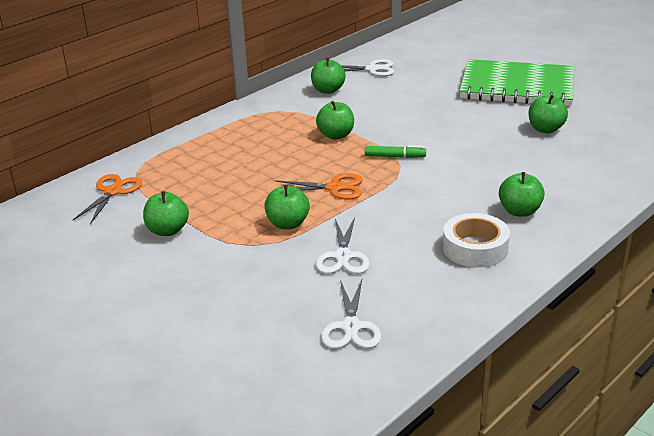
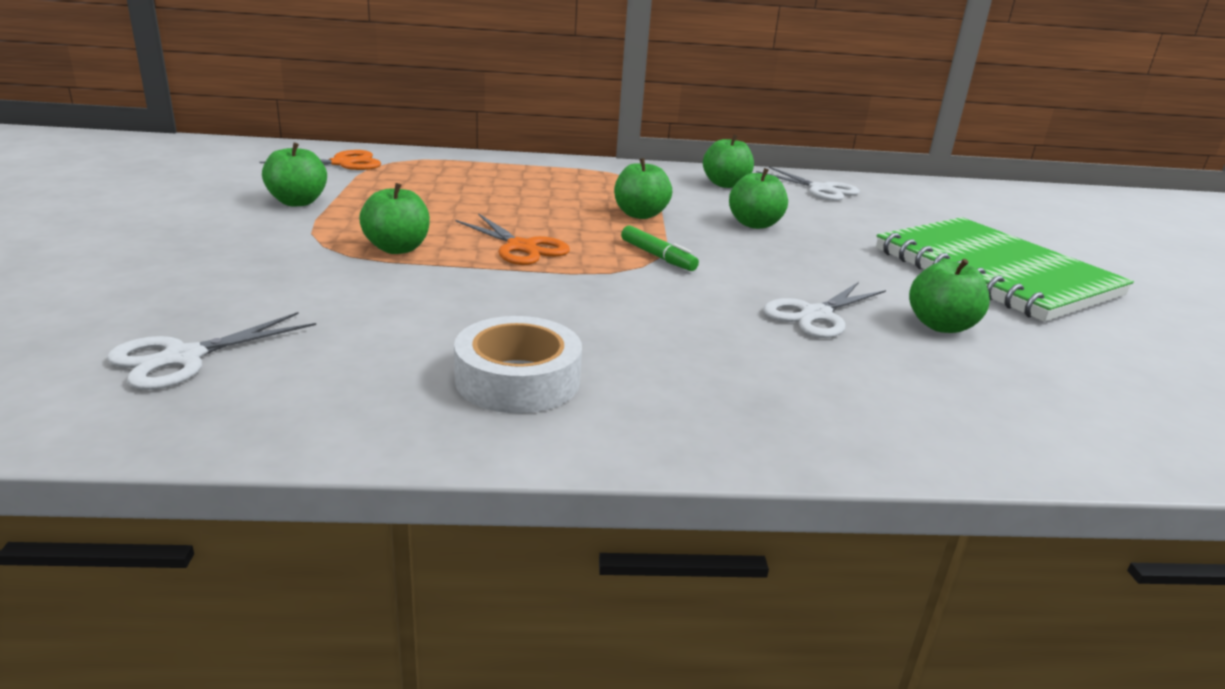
camera: 40 degrees right, 5 degrees down
white scissors [316,217,370,274] -> white scissors moved to [763,282,886,338]
green apple [499,172,545,217] -> green apple moved to [729,168,788,229]

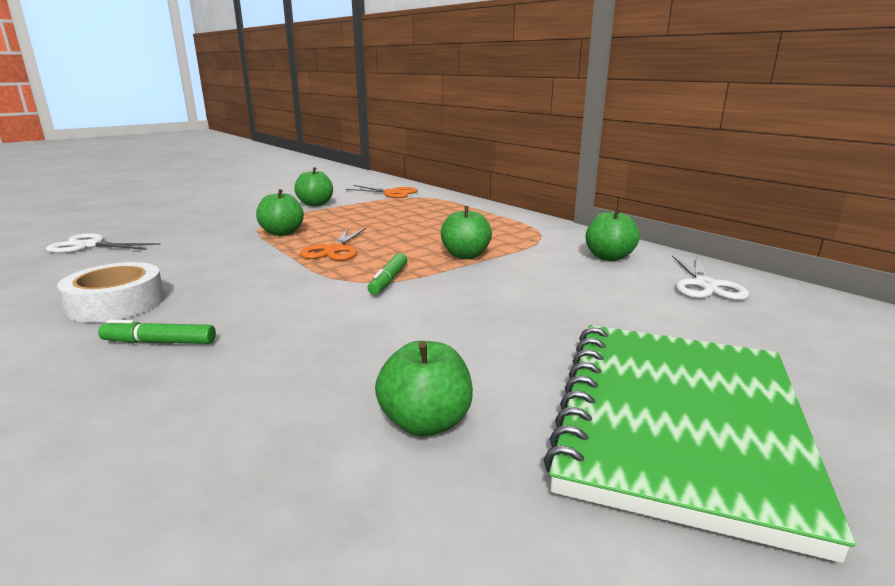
camera: 55 degrees right, 5 degrees down
green apple [729,168,788,229] -> none
white scissors [763,282,886,338] -> none
none -> green marker [98,319,216,344]

